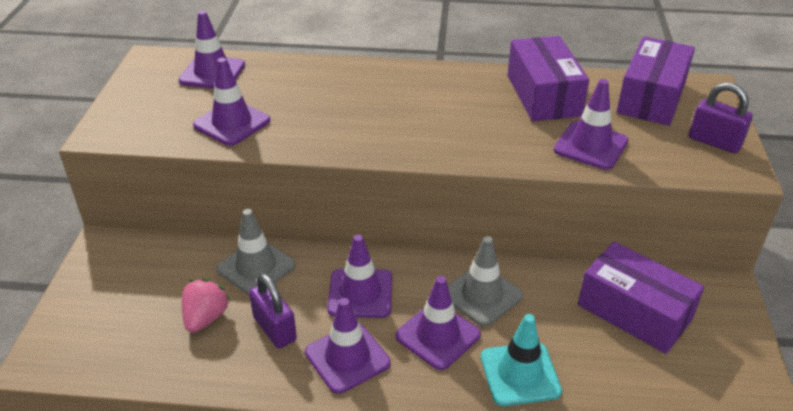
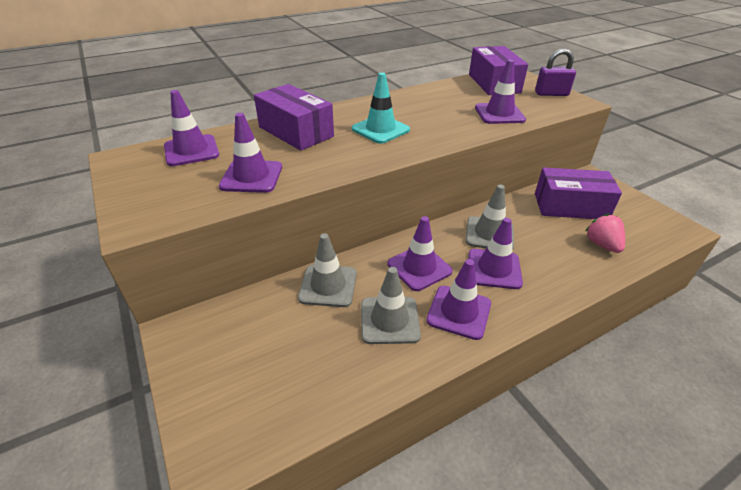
camera: 35 degrees left, 0 degrees up
pink strawberry [182,279,230,333] -> pink strawberry moved to [585,214,625,253]
purple padlock [249,273,297,349] -> grey traffic cone [361,267,421,344]
turquoise traffic cone [481,314,562,406] -> turquoise traffic cone moved to [352,72,410,144]
purple box [508,36,589,121] -> purple box moved to [254,84,334,151]

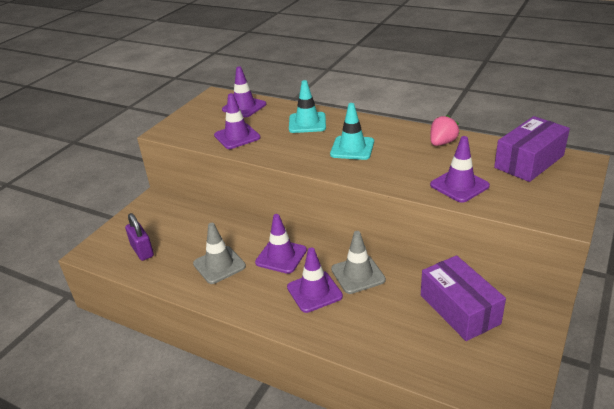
camera: 60 degrees right, 5 degrees down
purple box [254,84,334,151] -> turquoise traffic cone [289,80,326,133]
grey traffic cone [298,233,357,307] -> none
purple traffic cone [426,259,491,340] -> none
purple padlock [535,48,576,96] -> purple padlock moved to [125,213,154,261]
pink strawberry [585,214,625,253] -> pink strawberry moved to [430,115,460,146]

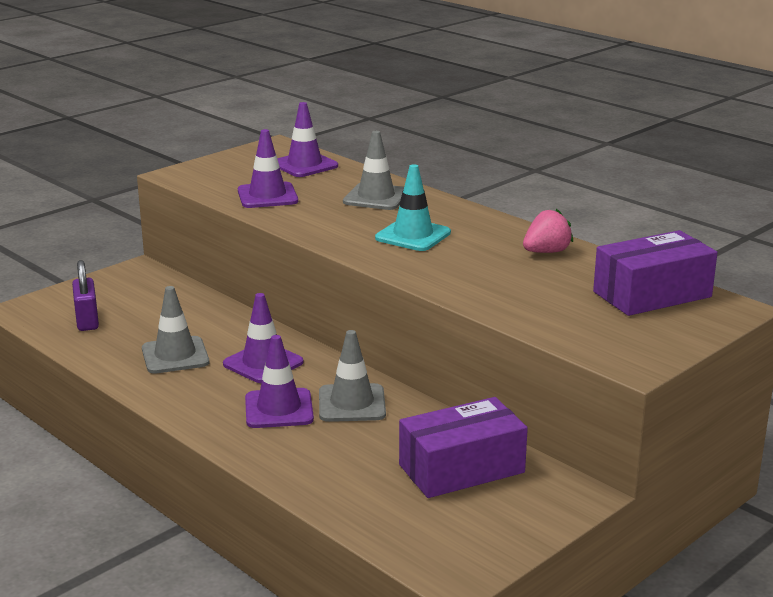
camera: 15 degrees right, 10 degrees down
turquoise traffic cone [289,80,326,133] -> grey traffic cone [343,131,404,210]
purple box [421,255,506,341] -> purple box turned 75 degrees clockwise [399,397,528,498]
purple traffic cone [430,136,490,203] -> none

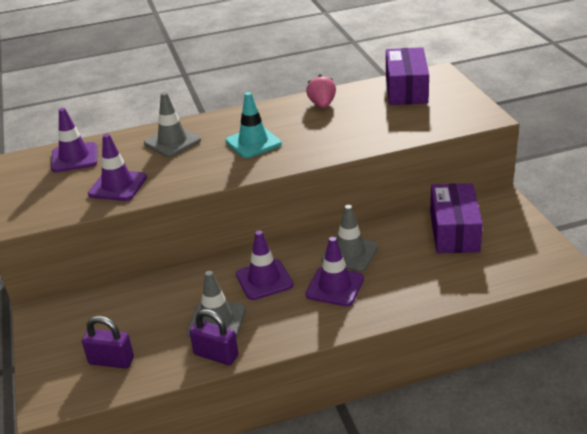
camera: 60 degrees left, 10 degrees up
none -> purple padlock [189,309,239,365]

